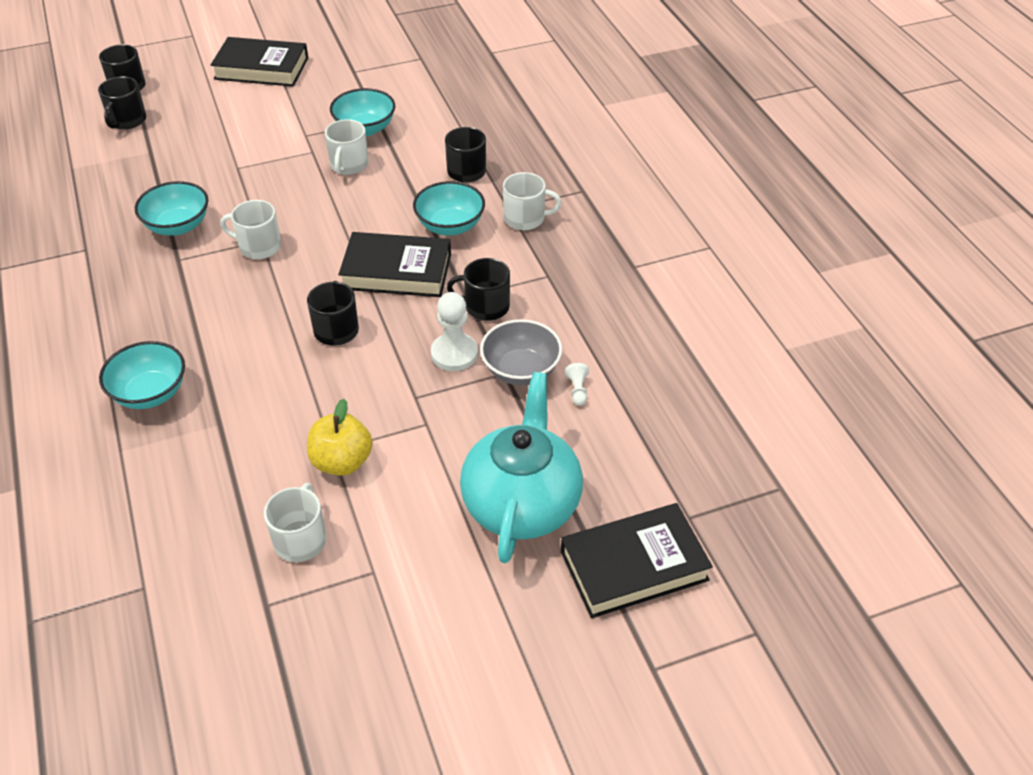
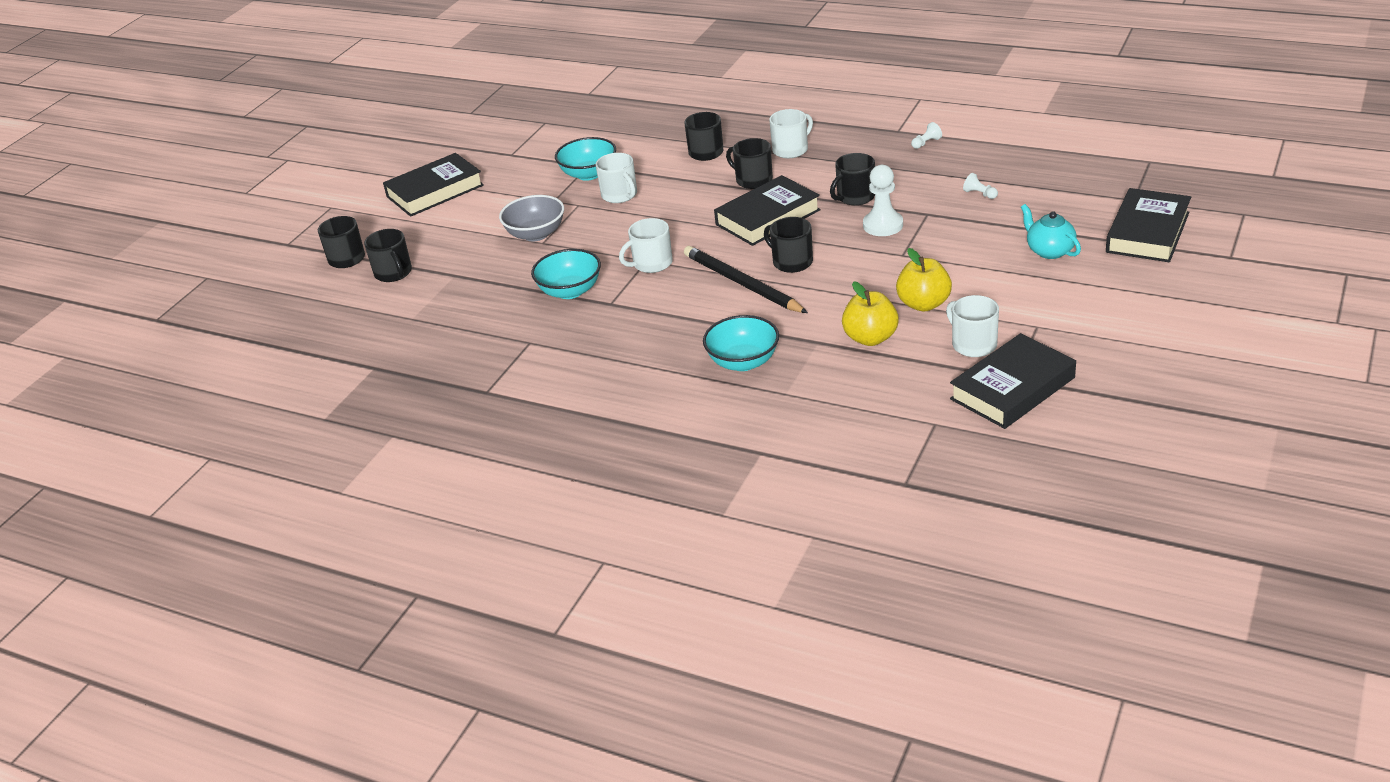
camera: 40 degrees left, 10 degrees down
turquoise bowl [413,181,485,235] -> black mug [726,138,773,189]
turquoise teapot [460,372,583,563] -> turquoise teapot [1021,204,1081,259], size x0.51
grey bowl [480,319,562,385] -> grey bowl moved to [499,195,564,241]
none -> black pencil [684,246,808,313]
none -> yellow apple [842,281,899,346]
none -> white pawn [911,122,942,149]
none -> black book [950,333,1076,429]

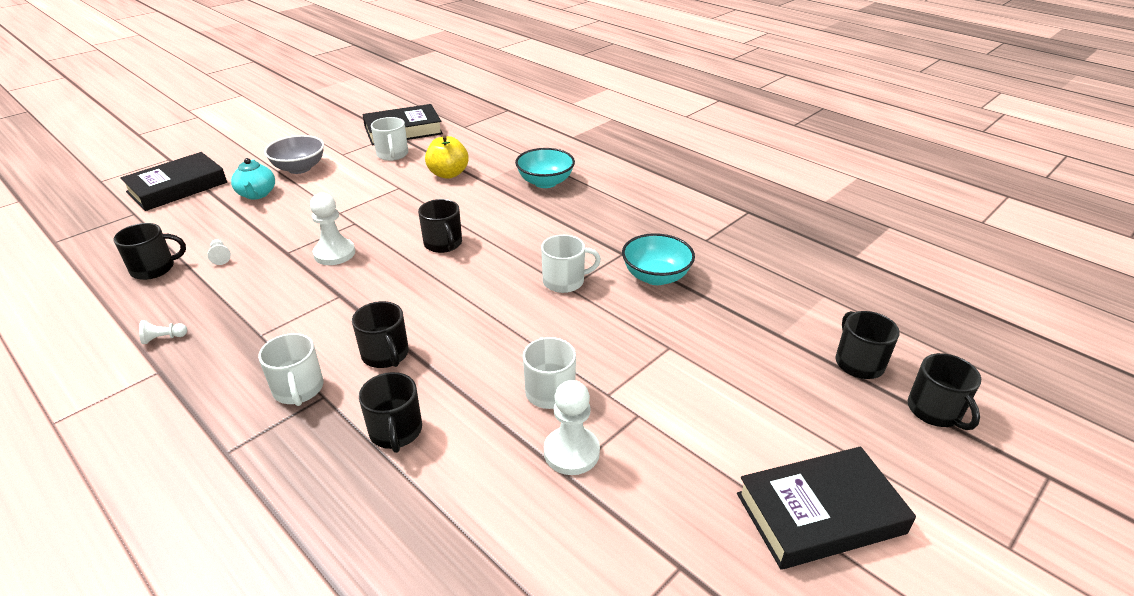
camera: 165 degrees left, 0 degrees up
grey bowl [499,195,564,241] -> grey bowl moved to [264,135,324,174]
turquoise bowl [555,137,616,181] -> white pawn [544,380,600,475]
black pencil [684,246,808,313] -> none
black book [714,175,821,246] -> none
white mug [769,109,813,158] -> white mug turned 90 degrees counterclockwise [258,333,323,406]
black mug [830,153,875,205] -> black mug moved to [114,223,186,280]
yellow apple [896,248,952,312] -> none

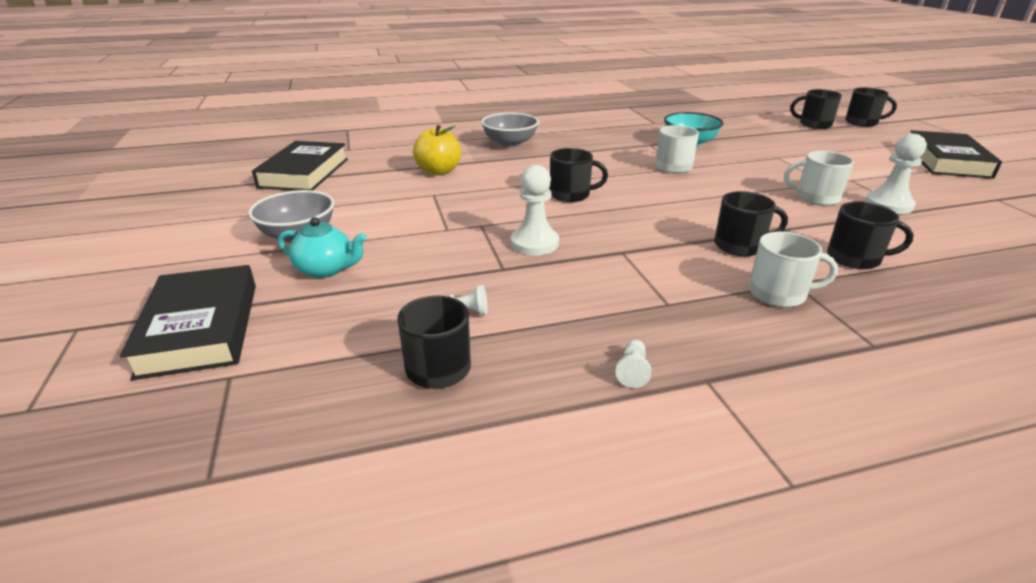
camera: 60 degrees left, 5 degrees down
white mug [371,117,408,161] -> none
turquoise bowl [515,148,575,188] -> grey bowl [481,113,539,148]

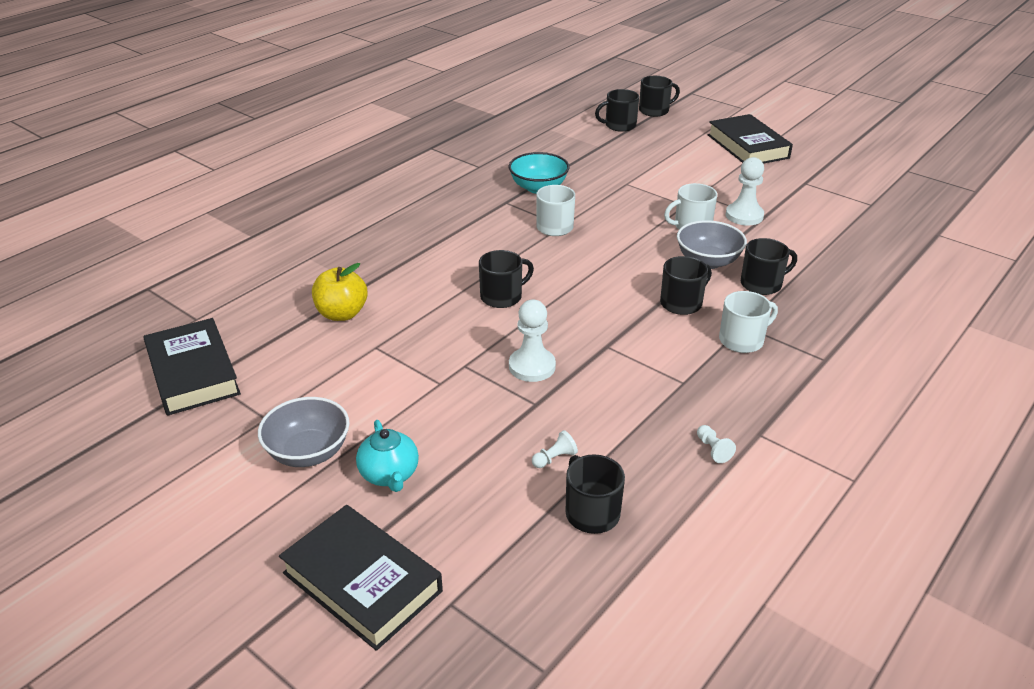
camera: 35 degrees left, 5 degrees up
turquoise teapot [278,217,367,278] -> turquoise teapot turned 90 degrees clockwise [356,420,419,492]
grey bowl [481,113,539,148] -> grey bowl moved to [677,220,747,269]

